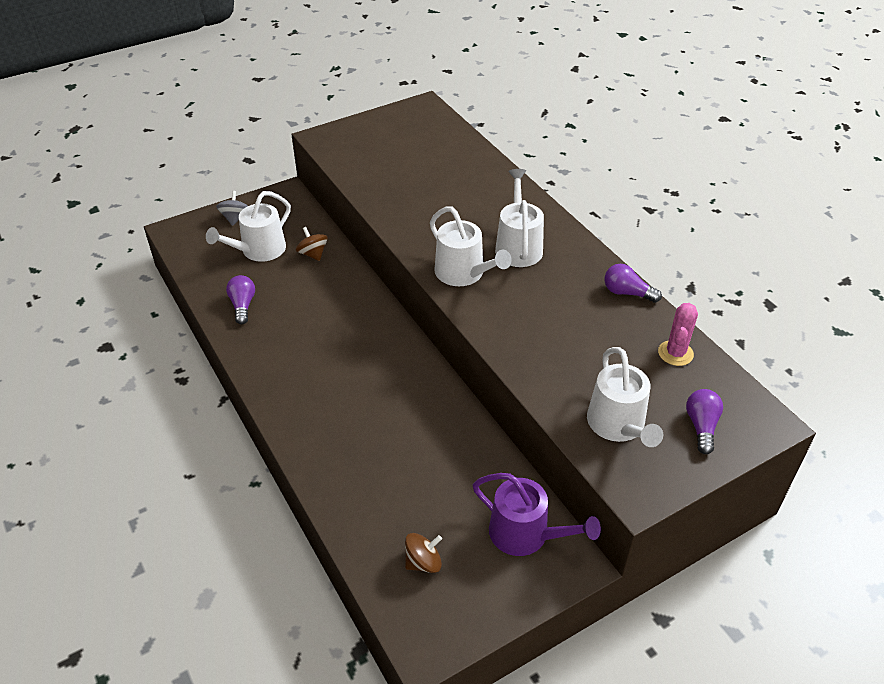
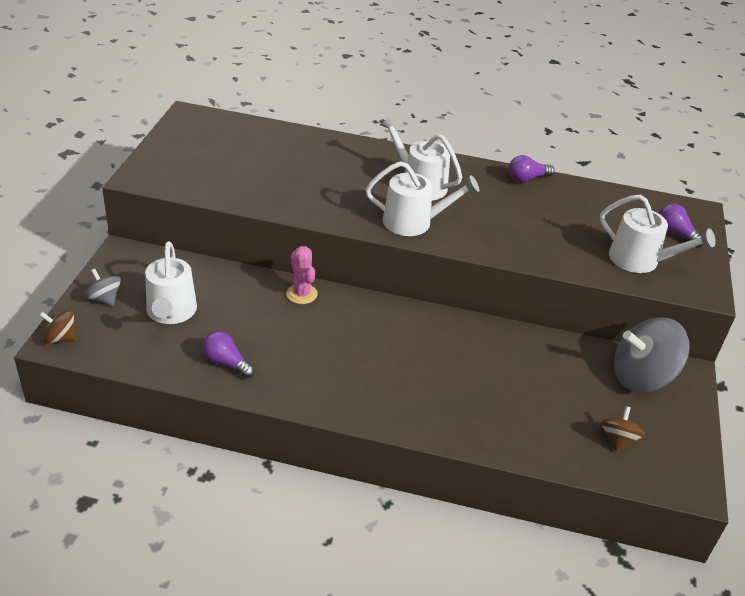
camera: 50 degrees left, 5 degrees down
brown spinning top [296,227,328,261] -> brown spinning top moved to [40,310,77,344]
purple watering can [473,473,601,556] -> grey spinning top [614,317,690,392]
pink cactus [658,303,698,366] -> pink cactus moved to [286,246,318,304]

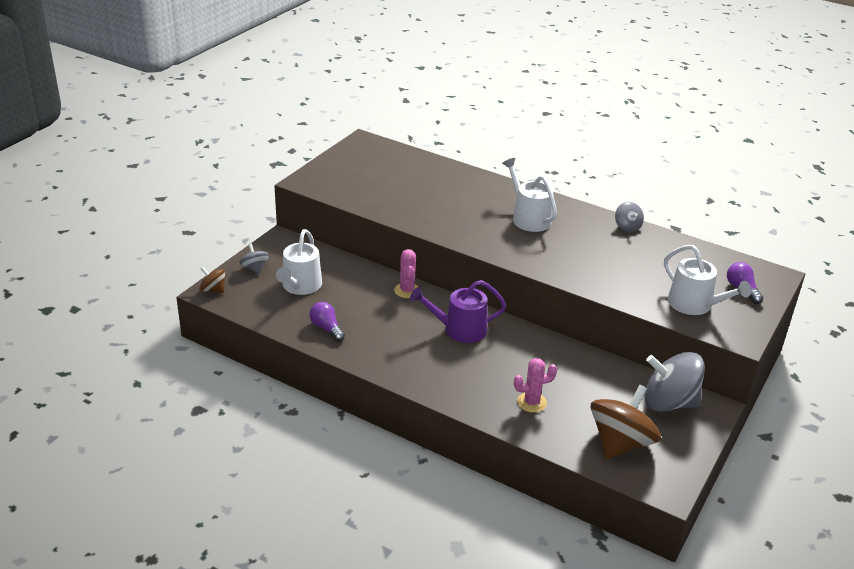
camera: 20 degrees right, 5 degrees down
white watering can [366,161,479,236] -> none
purple light bulb [508,155,554,183] -> grey spinning top [615,202,644,232]
brown spinning top [601,406,645,452] -> brown spinning top [590,385,661,459], size x2.03
none -> purple watering can [410,280,507,343]
none -> pink cactus [514,358,557,413]

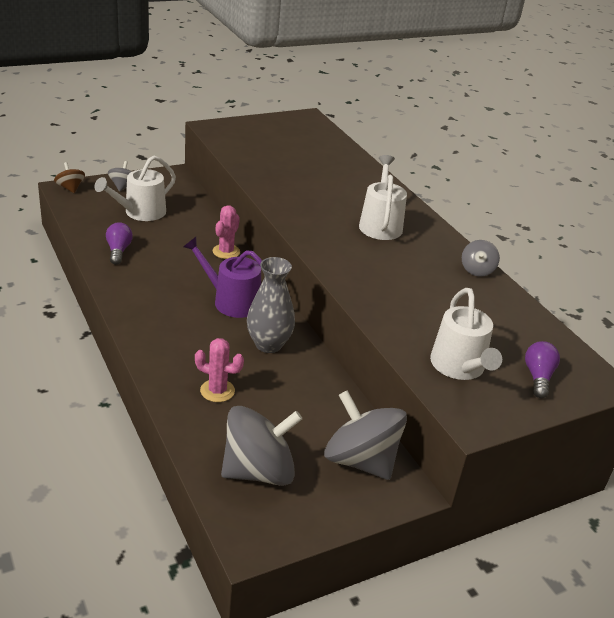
camera: 30 degrees right, 0 degrees up
brown spinning top [590,385,661,459] -> grey spinning top [221,406,302,486]
none -> grey vase [247,257,295,353]

